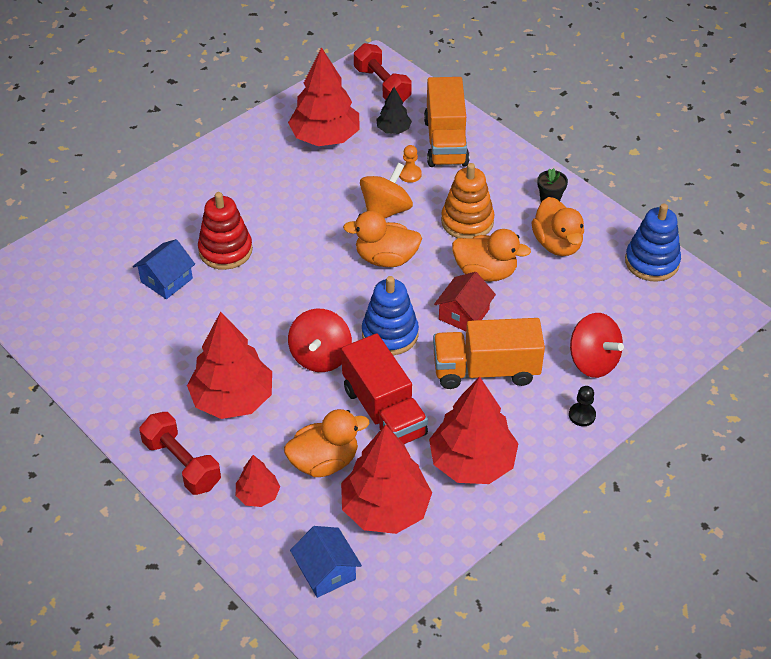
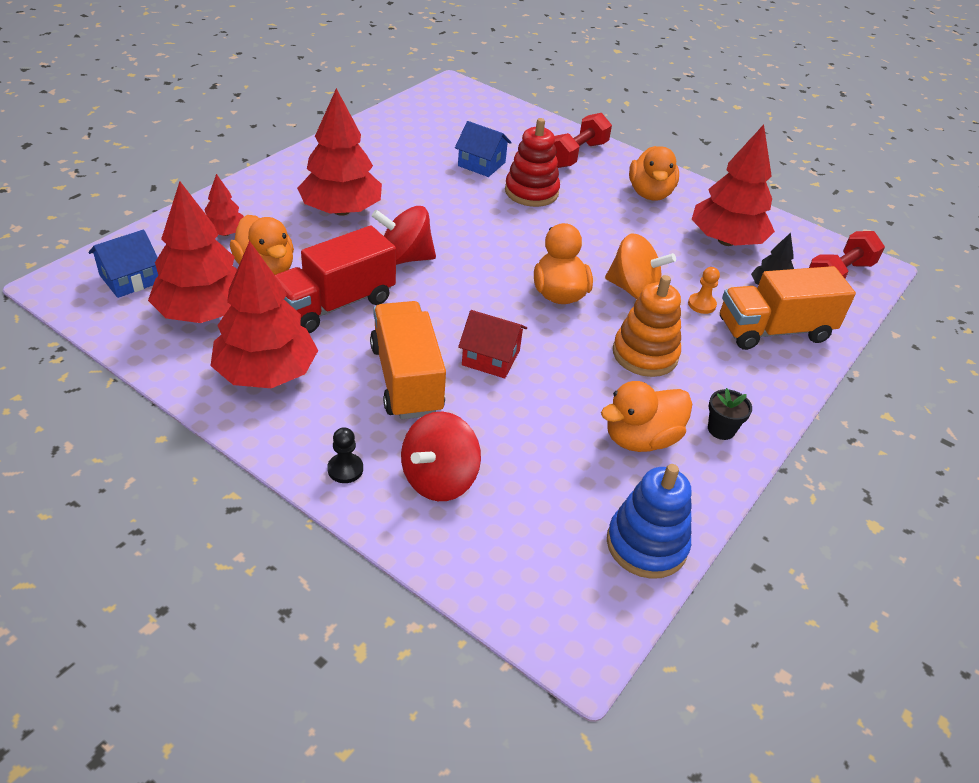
camera: 75 degrees right, 5 degrees down
red dumbbell [139,412,221,495] -> red dumbbell moved to [554,113,612,168]
blue stacking toy [362,276,419,355] -> none
orange duck [452,229,531,282] -> orange duck moved to [629,146,679,201]

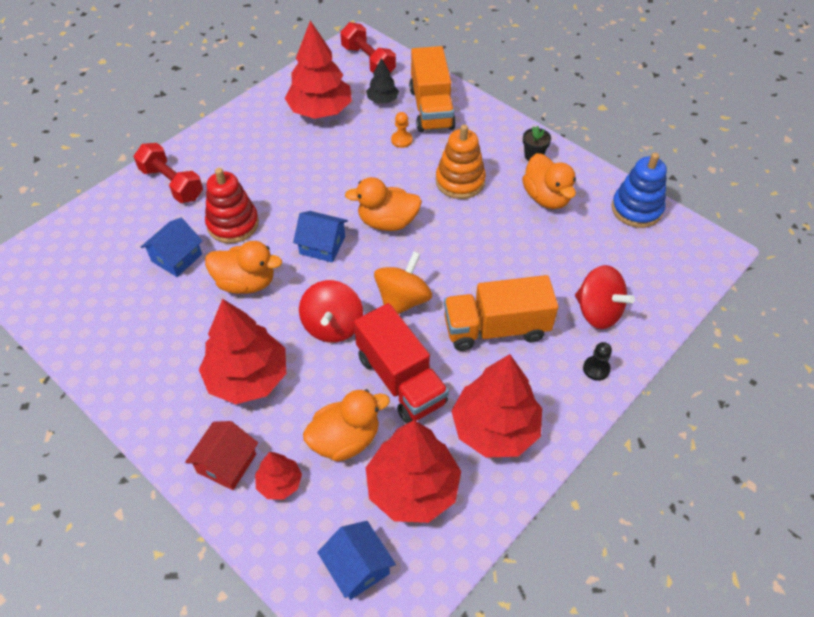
camera: 80 degrees left, 10 degrees up
red house [458,310,527,378] -> red house moved to [185,421,258,490]
orange spinning top [605,234,676,299] -> orange spinning top moved to [374,251,432,314]
orange duck [629,146,679,201] -> orange duck moved to [205,241,282,294]
none -> blue house [293,211,348,263]

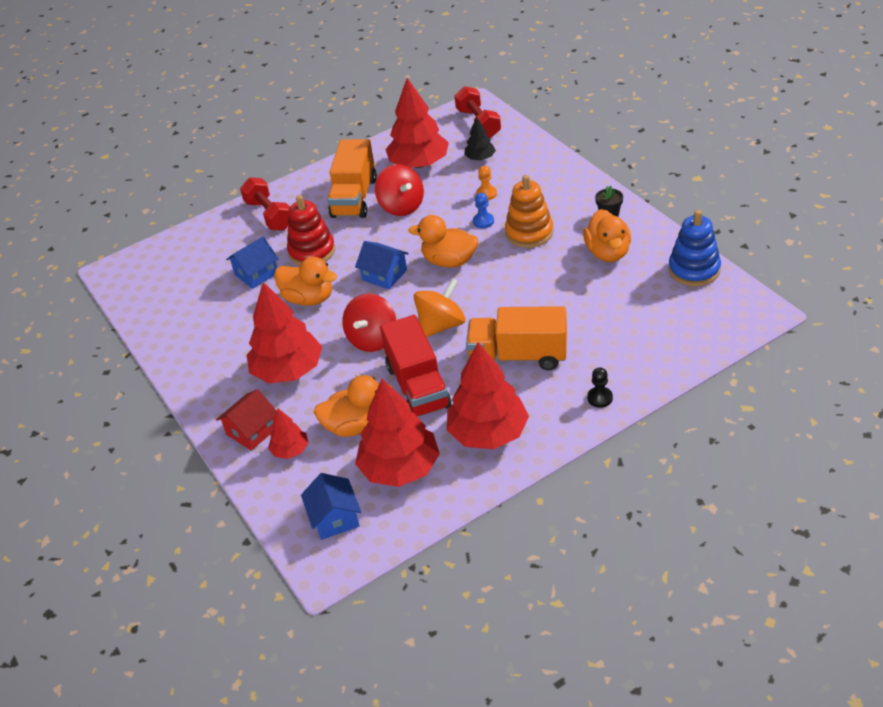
camera: 20 degrees right, 10 degrees down
orange truck [409,46,456,132] -> orange truck moved to [327,139,377,218]
red spinning top [575,265,635,329] -> red spinning top moved to [375,164,424,216]
none -> blue pawn [473,193,494,228]

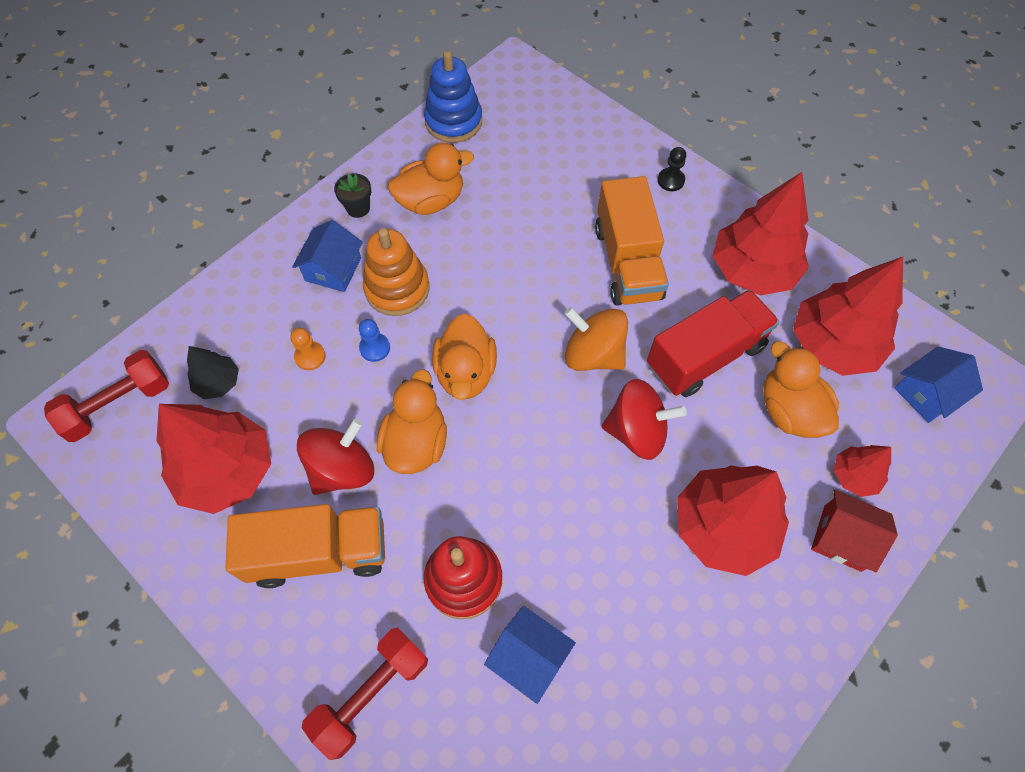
camera: 110 degrees left, 20 degrees up
orange duck [274,257,337,306] -> orange duck moved to [377,369,447,474]
blue house [355,241,409,289] -> blue house moved to [292,220,363,292]

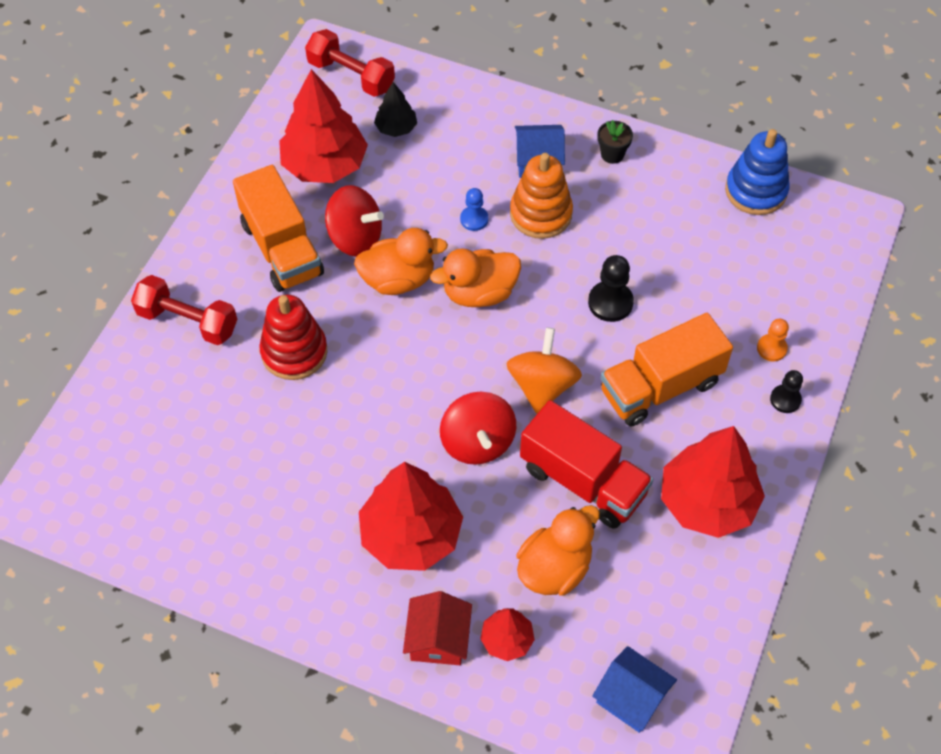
camera: 70 degrees right, 5 degrees down
orange pawn [290,328,326,370] -> orange pawn moved to [757,319,789,362]
orange duck [388,143,474,215] -> none
blue house [484,606,576,704] -> none
red tree [793,257,903,376] -> none
none -> black pawn [588,255,634,322]

